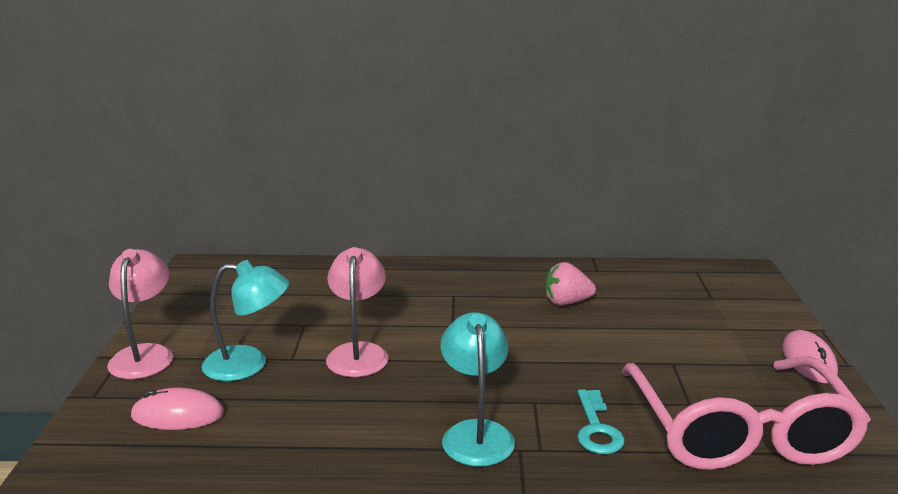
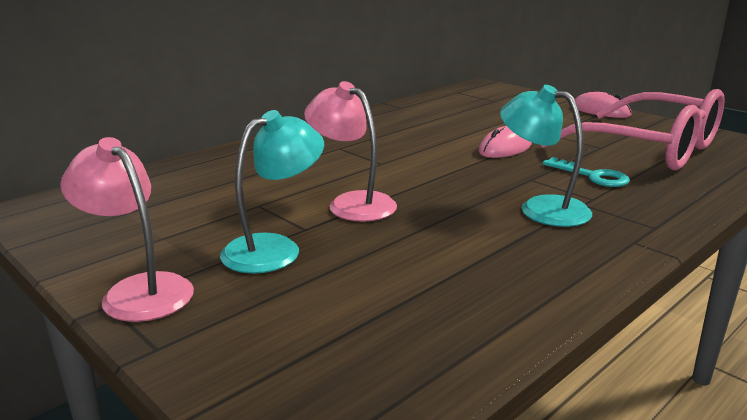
camera: 45 degrees left, 0 degrees up
pink mouse [131,387,224,430] -> pink mouse moved to [479,126,532,158]
pink strawberry [546,262,596,306] -> none

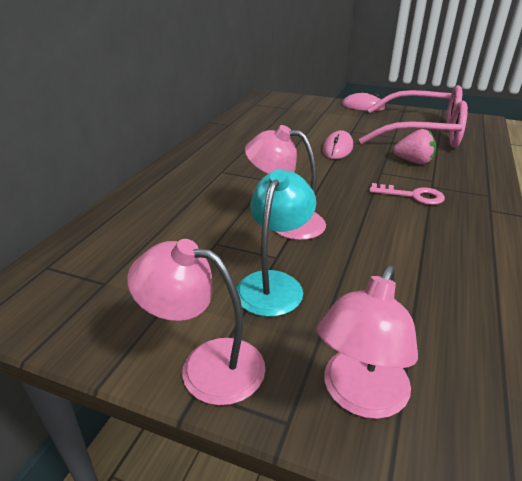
camera: 25 degrees left, 10 degrees up
turquoise lamp [500,85,592,227] -> pink key [369,183,445,205]
turquoise key [543,157,630,187] -> pink strawberry [393,129,436,164]
none -> pink lamp [317,265,418,419]

